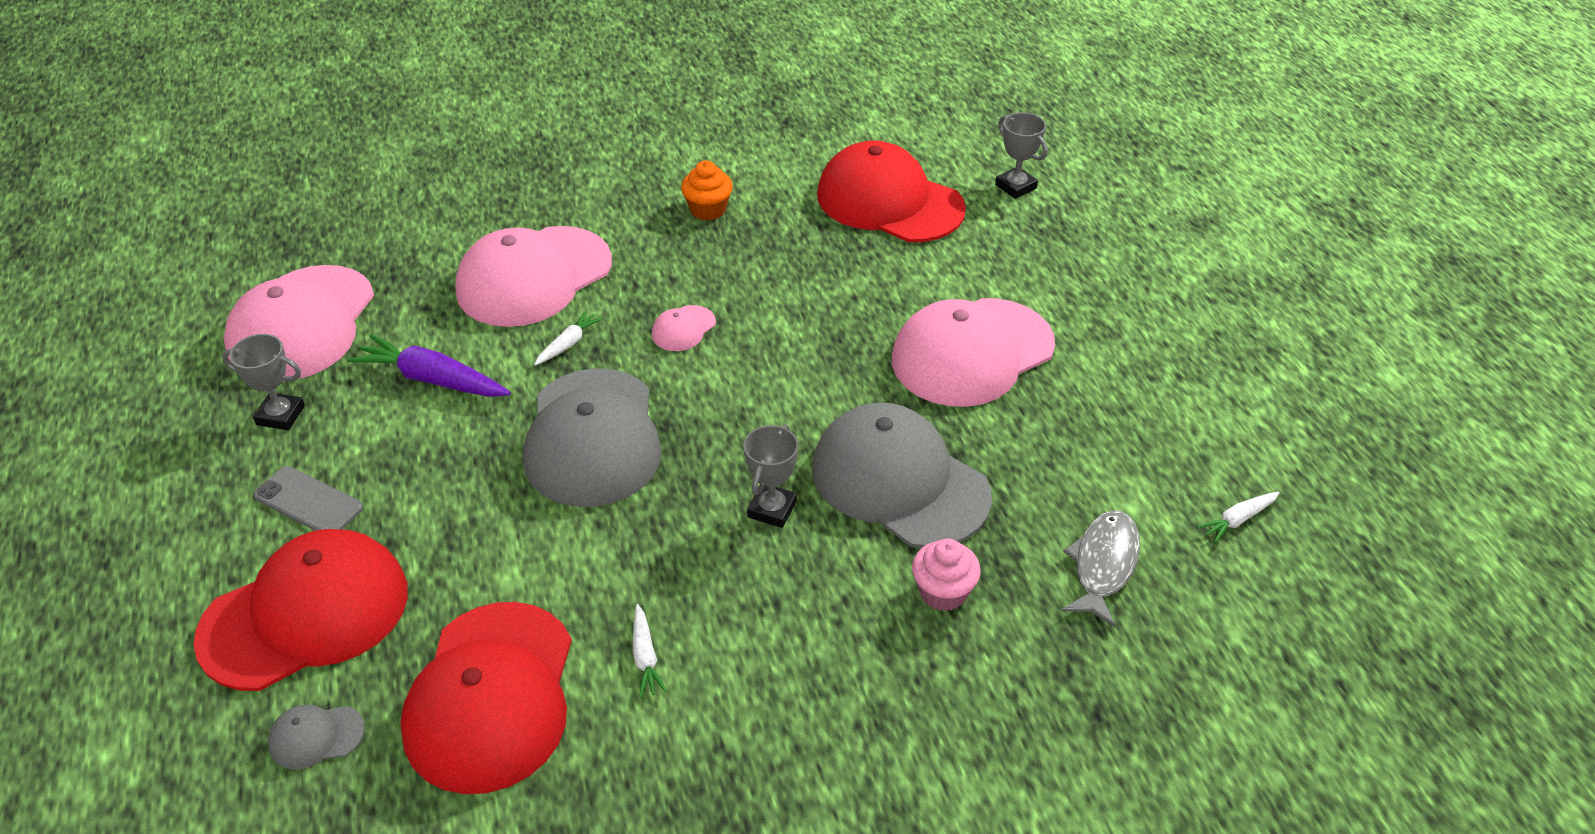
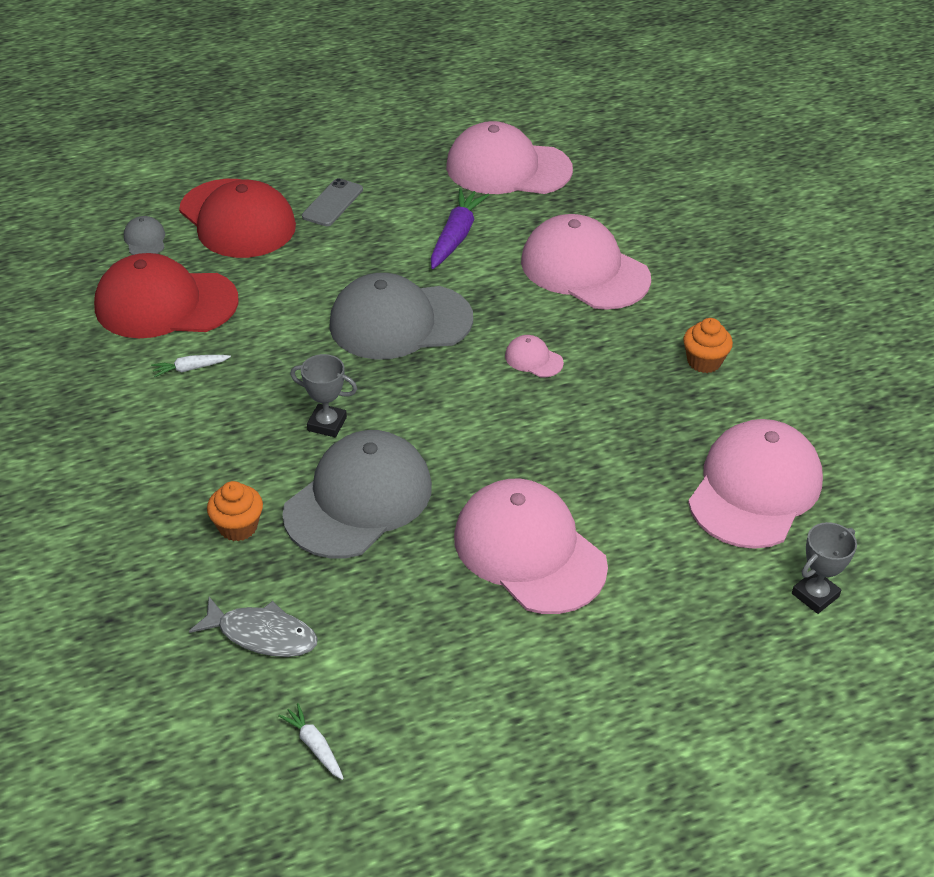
camera: 85 degrees right, 0 degrees up
grey trophy [222,334,305,430] -> none
white carrot [534,311,603,365] -> none
red cap [817,140,966,242] -> pink cap [688,419,823,549]
pink cupcake [912,539,981,611] -> orange cupcake [207,481,263,541]

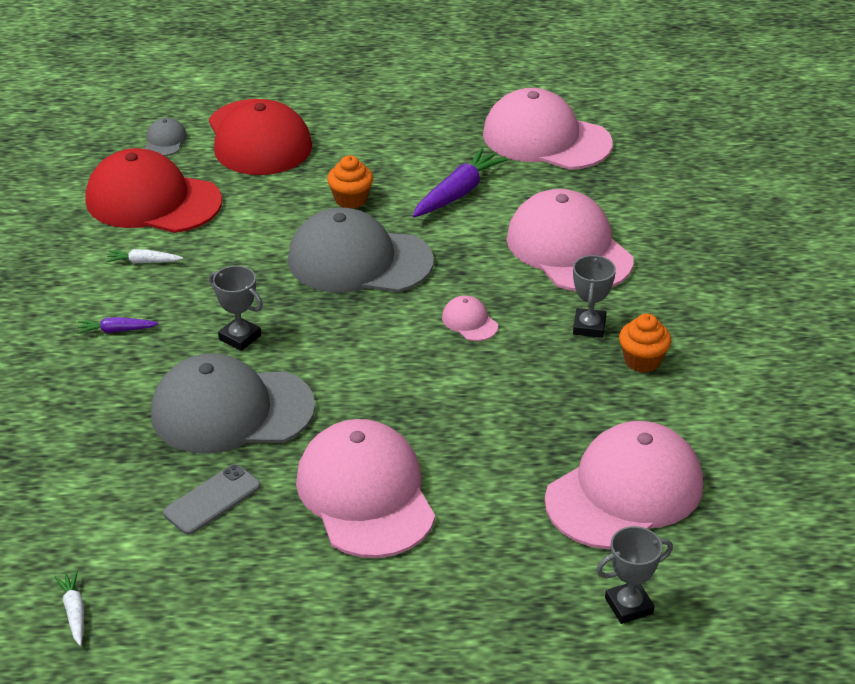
camera: 20 degrees right, 5 degrees down
grey fish [189,597,318,657] -> none
orange cupcake [207,481,263,541] -> orange cupcake moved to [327,155,373,209]
grey cap [282,430,432,558] -> grey cap turned 150 degrees counterclockwise [151,353,315,454]
grey phone [302,178,363,226] -> grey phone moved to [163,464,261,535]
none -> purple carrot [77,317,159,334]
none -> grey trophy [573,255,616,338]

